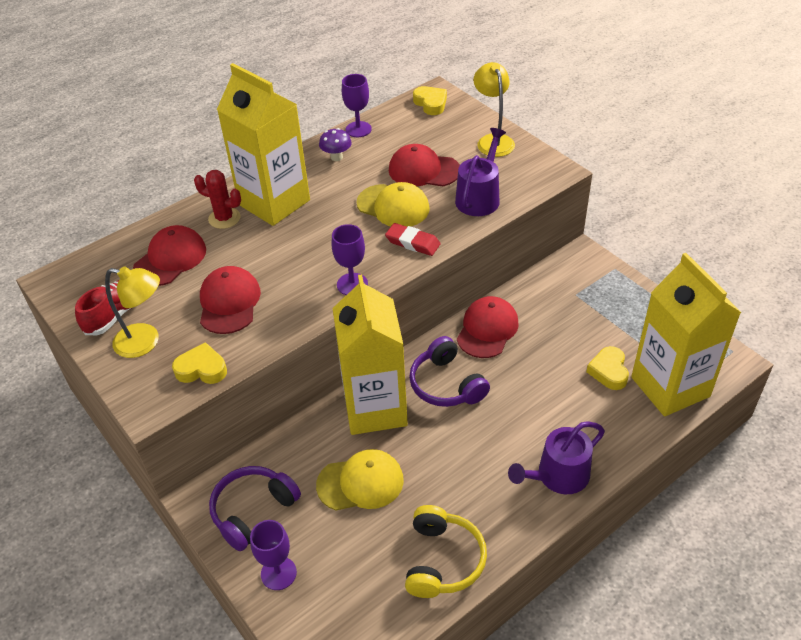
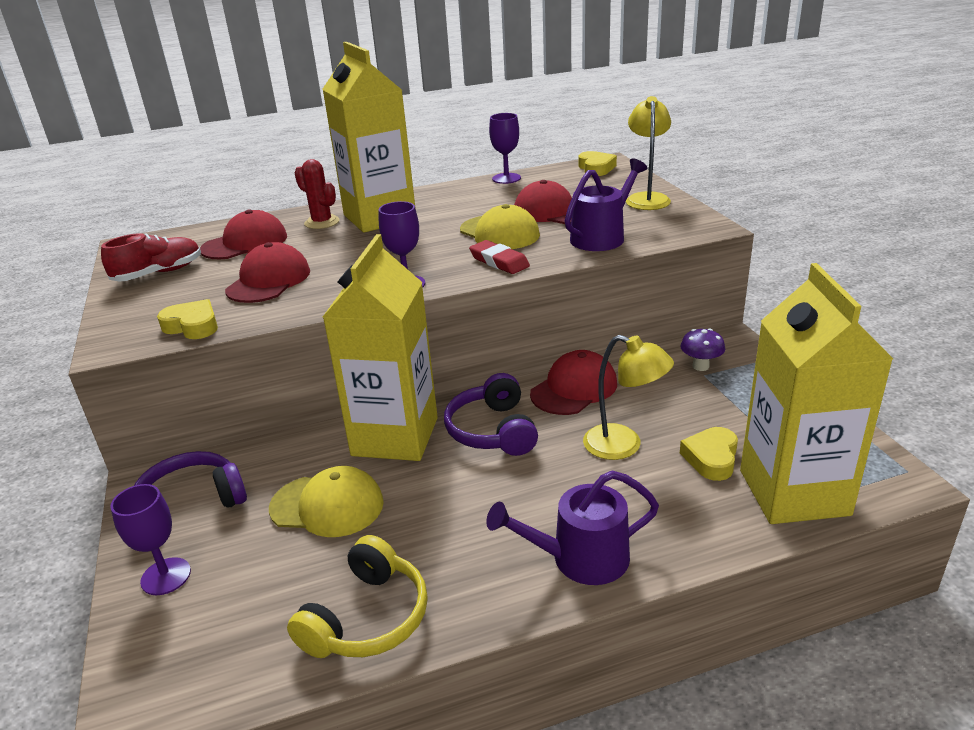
camera: 20 degrees right, 15 degrees down
yellow lamp [105,266,160,358] -> yellow lamp moved to [583,335,674,460]
purple mushroom [319,128,352,161] -> purple mushroom moved to [681,328,725,371]

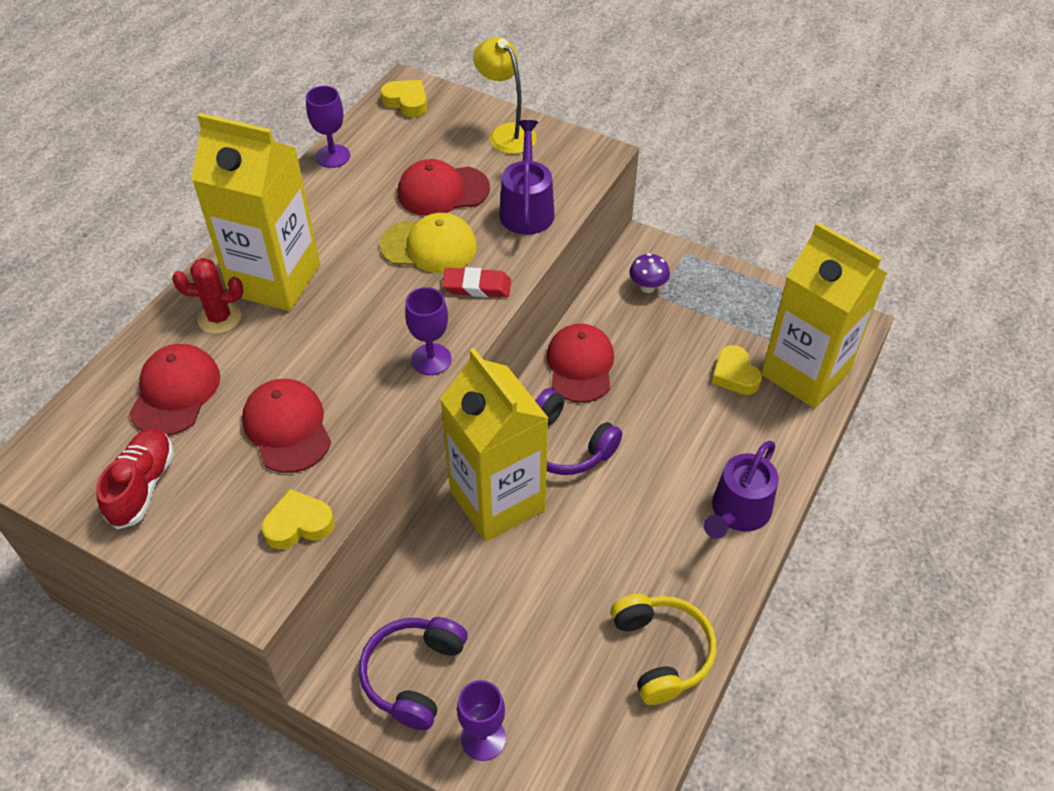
camera: 45 degrees left, 20 degrees up
yellow cap [269,466,384,537] -> none
yellow lamp [583,335,674,460] -> none

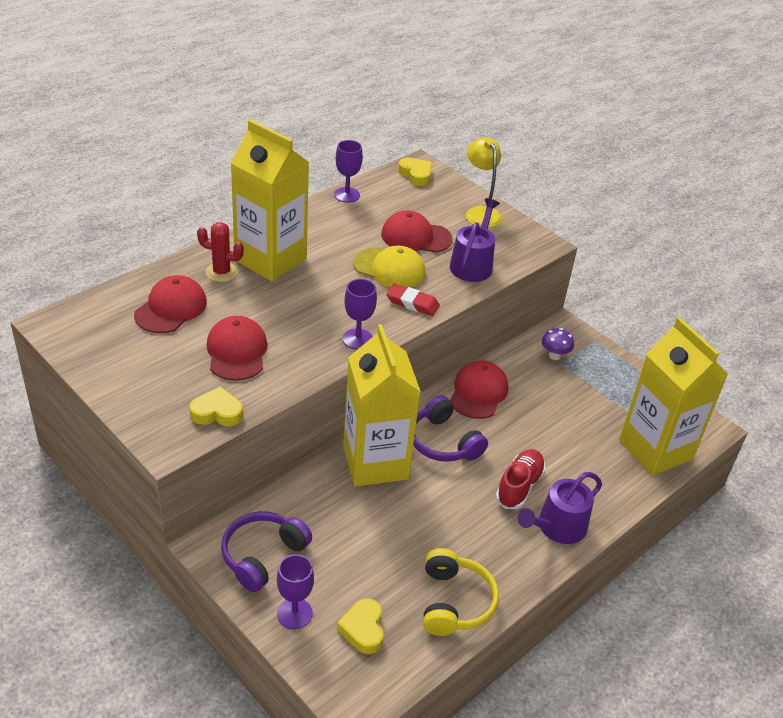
camera: 15 degrees right, 10 degrees down
red shoe [96,428,174,529] -> red shoe moved to [496,449,546,509]
yellow heart [712,345,762,395] -> yellow heart moved to [337,598,384,654]

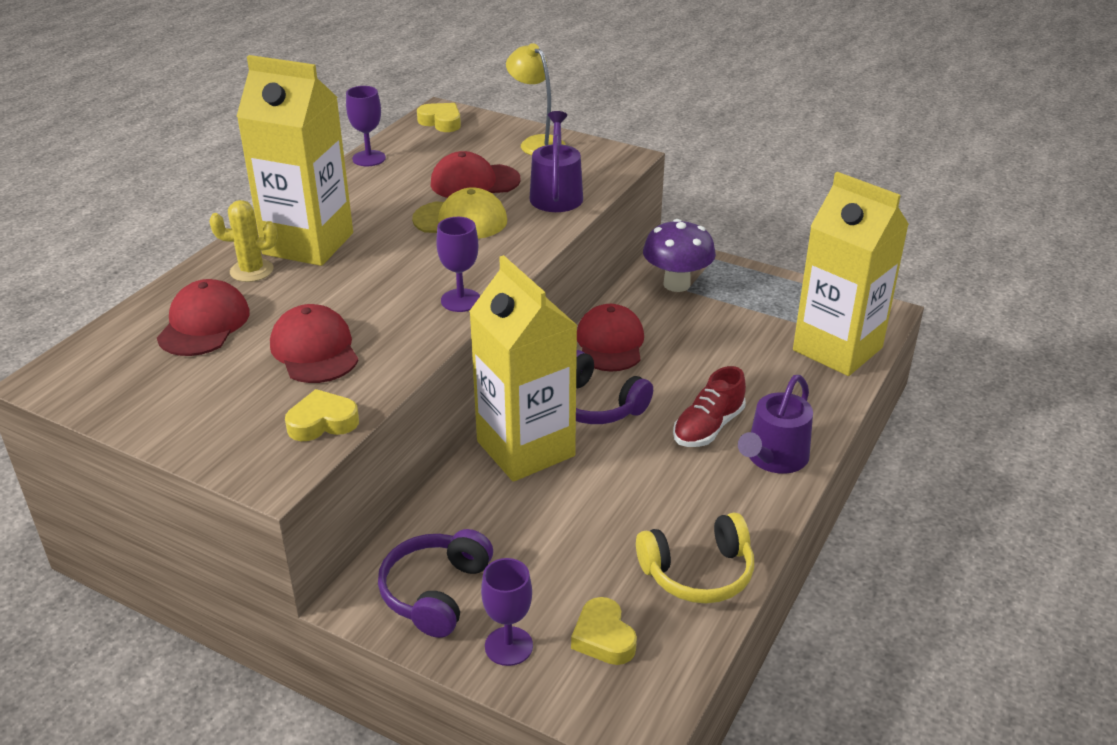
camera: 15 degrees left, 5 degrees down
red cactus [197,222,244,282] -> yellow cactus [209,200,278,282]
red eraser [386,284,440,316] -> none
yellow headphones [423,548,499,636] -> yellow headphones turned 90 degrees clockwise [636,513,754,604]
red shoe [496,449,546,509] -> red shoe turned 150 degrees counterclockwise [673,366,746,447]
purple mushroom [542,328,574,360] -> purple mushroom [643,219,716,292], size x1.79

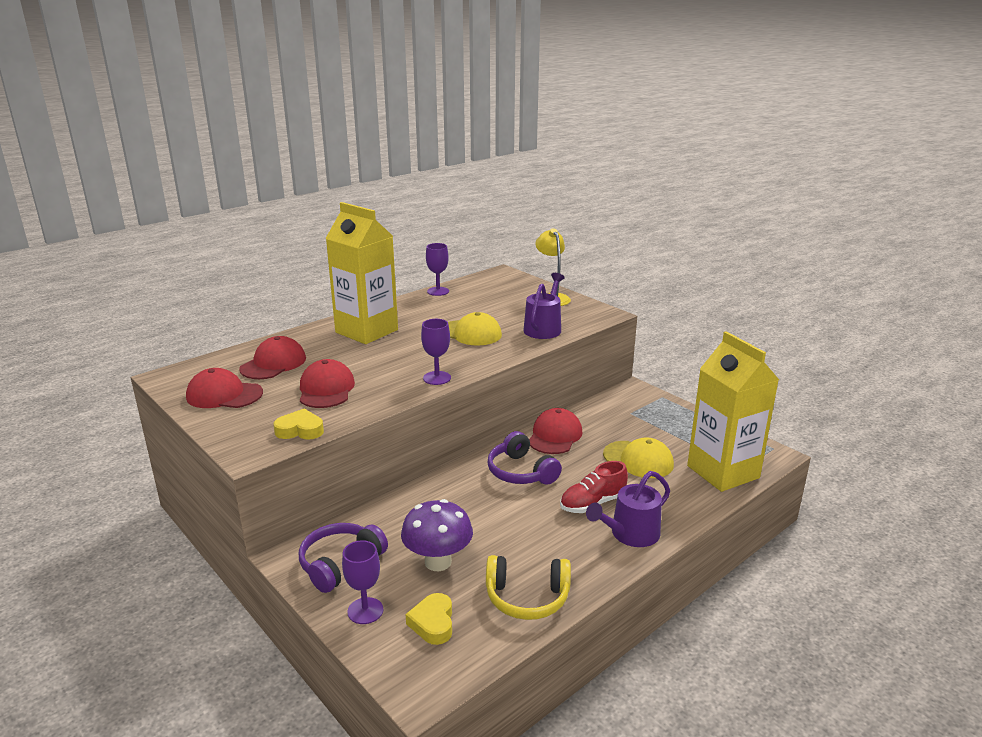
camera: 20 degrees right, 10 degrees down
yellow cactus [209,200,278,282] -> none
yellow heart [417,103,461,132] -> none
red cap [431,151,520,198] -> red cap moved to [186,368,263,408]
yellow carton [469,255,578,482] -> none
purple mushroom [643,219,716,292] -> purple mushroom moved to [401,499,473,571]
none -> yellow cap [603,437,674,478]

